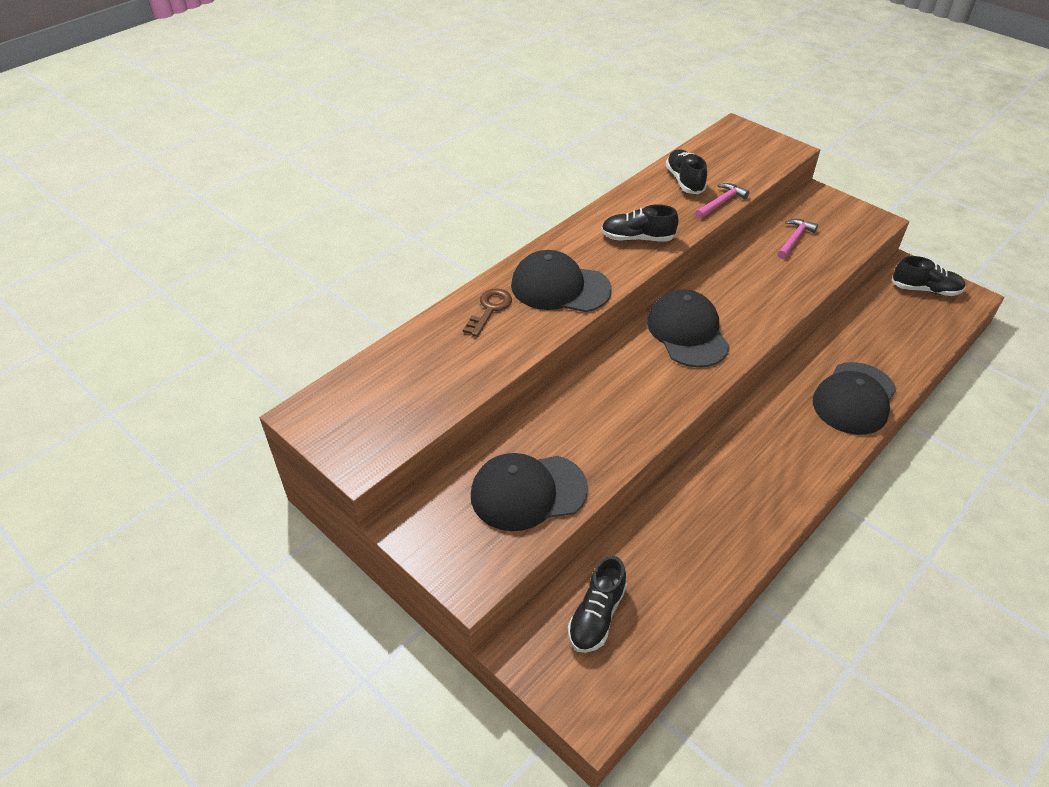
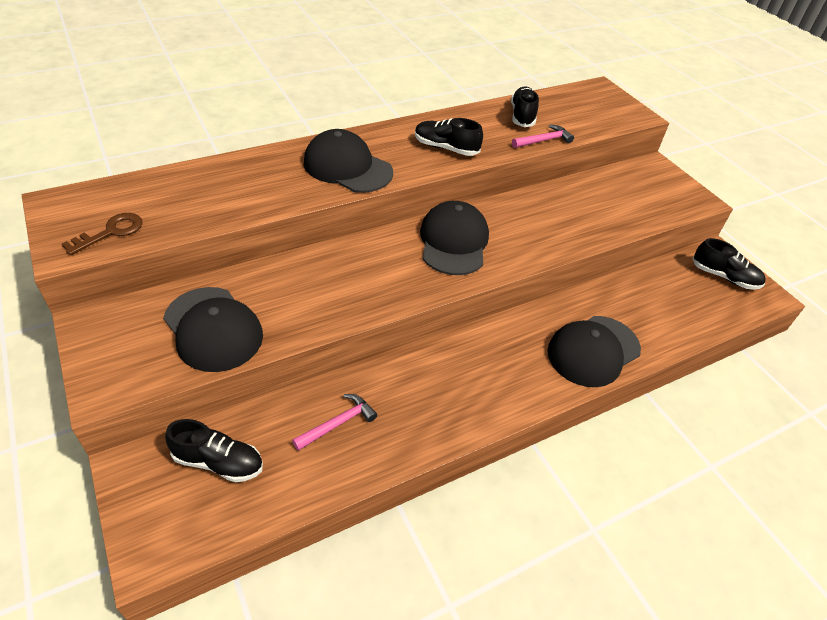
camera: 15 degrees right, 0 degrees up
brown key [463,288,512,337] -> brown key moved to [62,213,143,255]
black cap [471,453,588,531] -> black cap turned 135 degrees counterclockwise [163,287,263,372]
black shoe [568,556,627,653] -> black shoe turned 120 degrees counterclockwise [165,419,263,482]
pink hammer [777,219,818,259] -> pink hammer moved to [292,394,377,451]

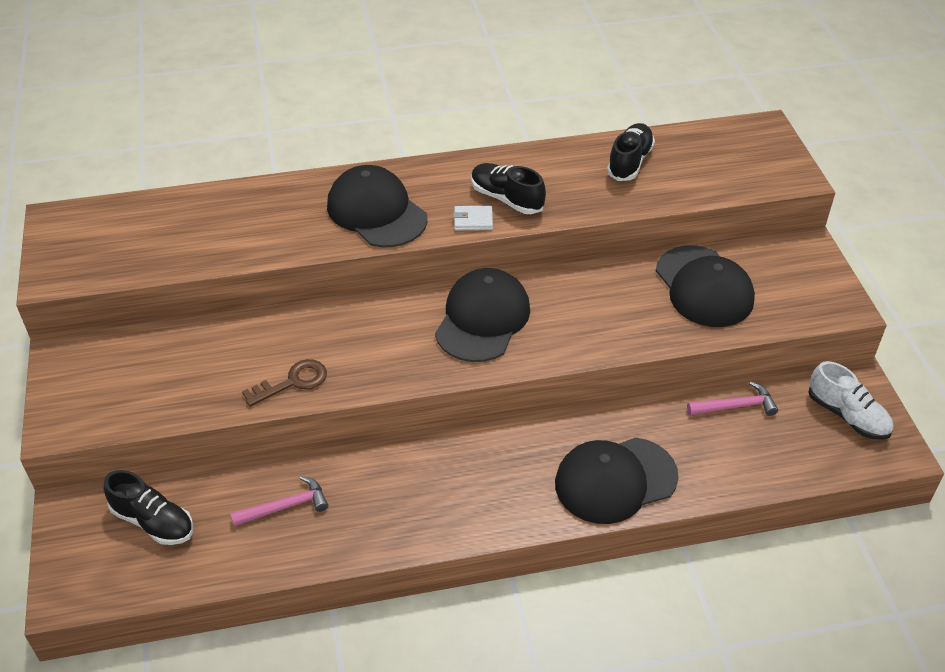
camera: 20 degrees right, 0 degrees up
brown key [62,213,143,255] -> brown key moved to [242,359,327,407]
black cap [163,287,263,372] -> black cap moved to [656,245,755,327]
pink hammer [512,125,574,148] -> pink hammer moved to [687,382,778,416]
black shoe [693,238,766,290] -> white shoe [808,361,893,440]
none -> white wallet [453,206,493,230]

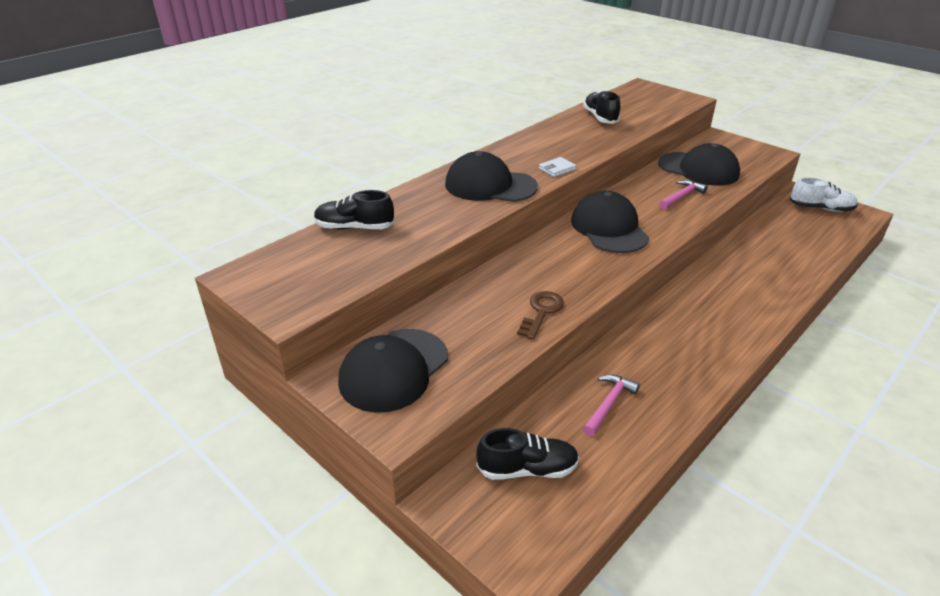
camera: 35 degrees left, 10 degrees down
black shoe [472,163,546,214] -> black shoe moved to [314,190,395,230]
black cap [555,438,678,524] -> black cap moved to [338,329,448,413]
pink hammer [687,382,778,416] -> pink hammer moved to [659,180,708,209]

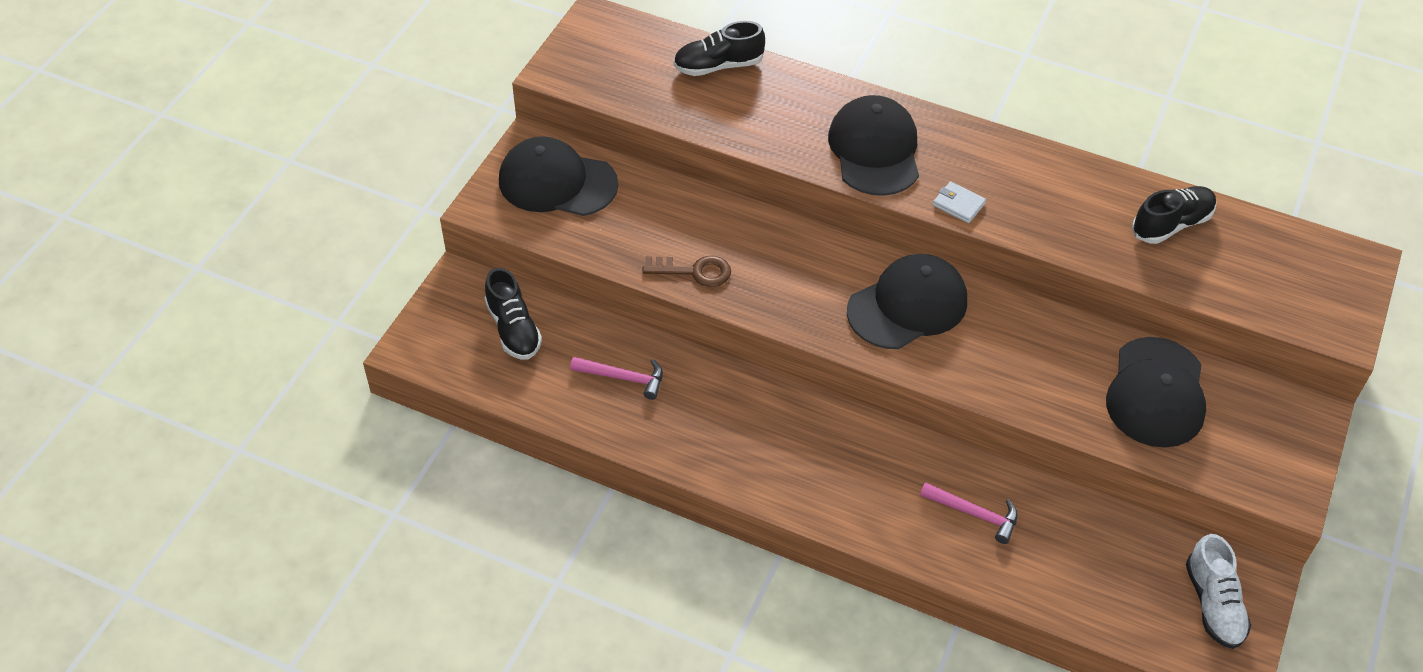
camera: 70 degrees right, 15 degrees up
black shoe [314,190,395,230] -> black shoe turned 90 degrees counterclockwise [673,21,765,76]
pink hammer [659,180,708,209] -> pink hammer moved to [920,482,1018,544]

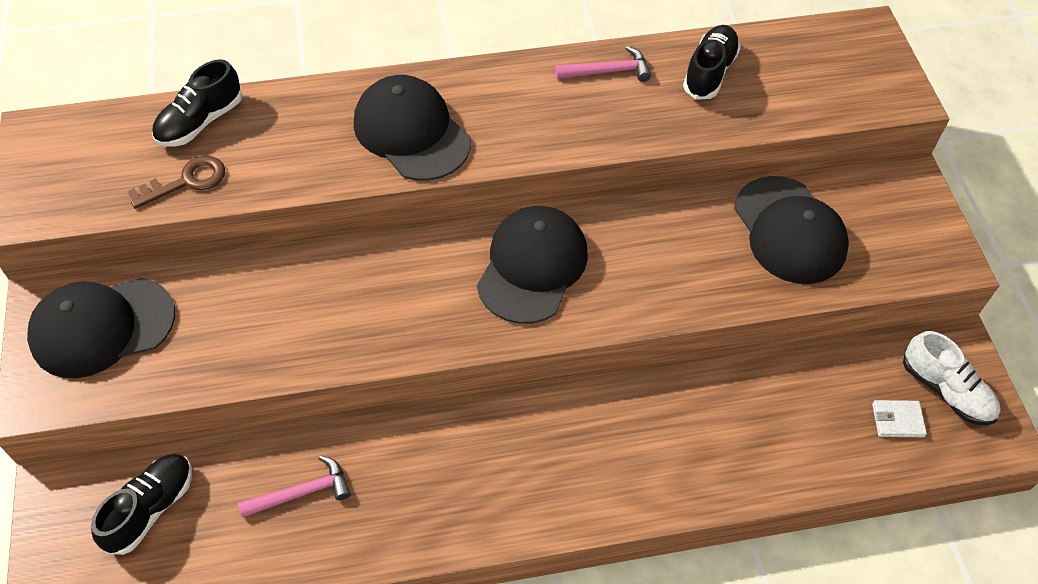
camera: 35 degrees left, 5 degrees up
black shoe [484,268,542,360] -> black shoe turned 90 degrees counterclockwise [91,454,192,555]
brown key [642,256,731,287] -> brown key moved to [128,156,225,209]
pink hammer [920,482,1018,544] -> pink hammer moved to [555,46,651,82]
white wallet [933,181,986,223] -> white wallet moved to [872,400,927,437]

